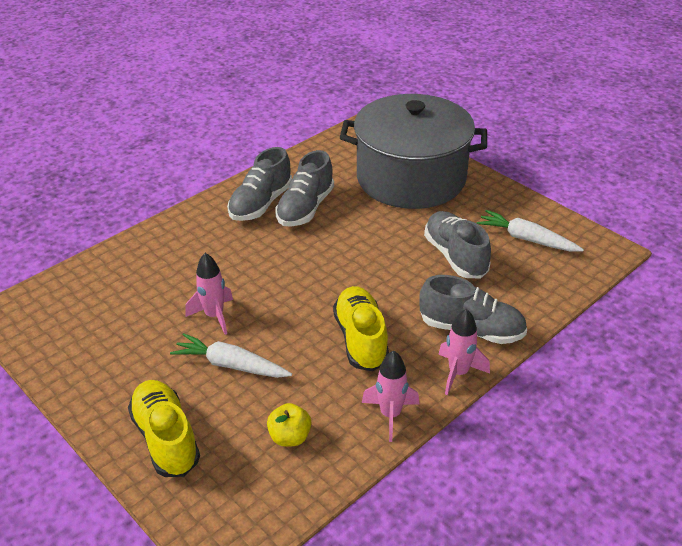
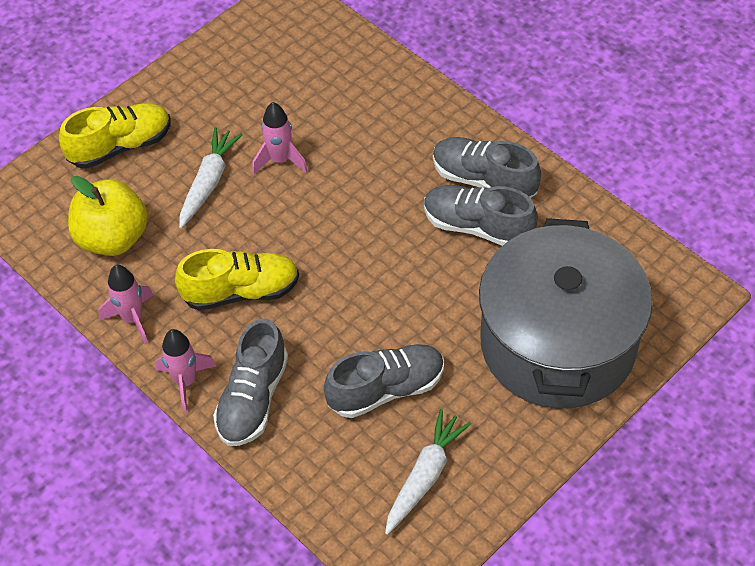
camera: 90 degrees right, 15 degrees up
yellow apple [267,403,311,447] -> yellow apple [68,176,148,256], size x1.85

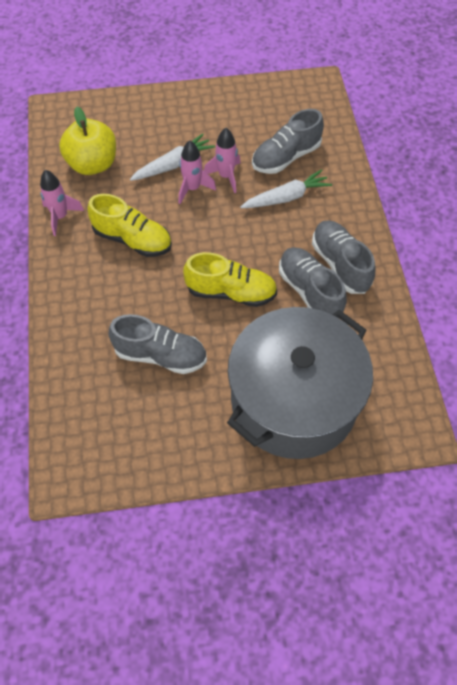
camera: 35 degrees right, 5 degrees up
yellow shoe [59,103,171,168] -> yellow shoe moved to [183,252,277,307]
pink rocket [155,329,216,412] -> pink rocket moved to [179,140,216,204]
grey shoe [213,319,288,446] -> grey shoe moved to [252,109,324,174]
white carrot [385,409,471,535] -> white carrot moved to [240,169,332,208]

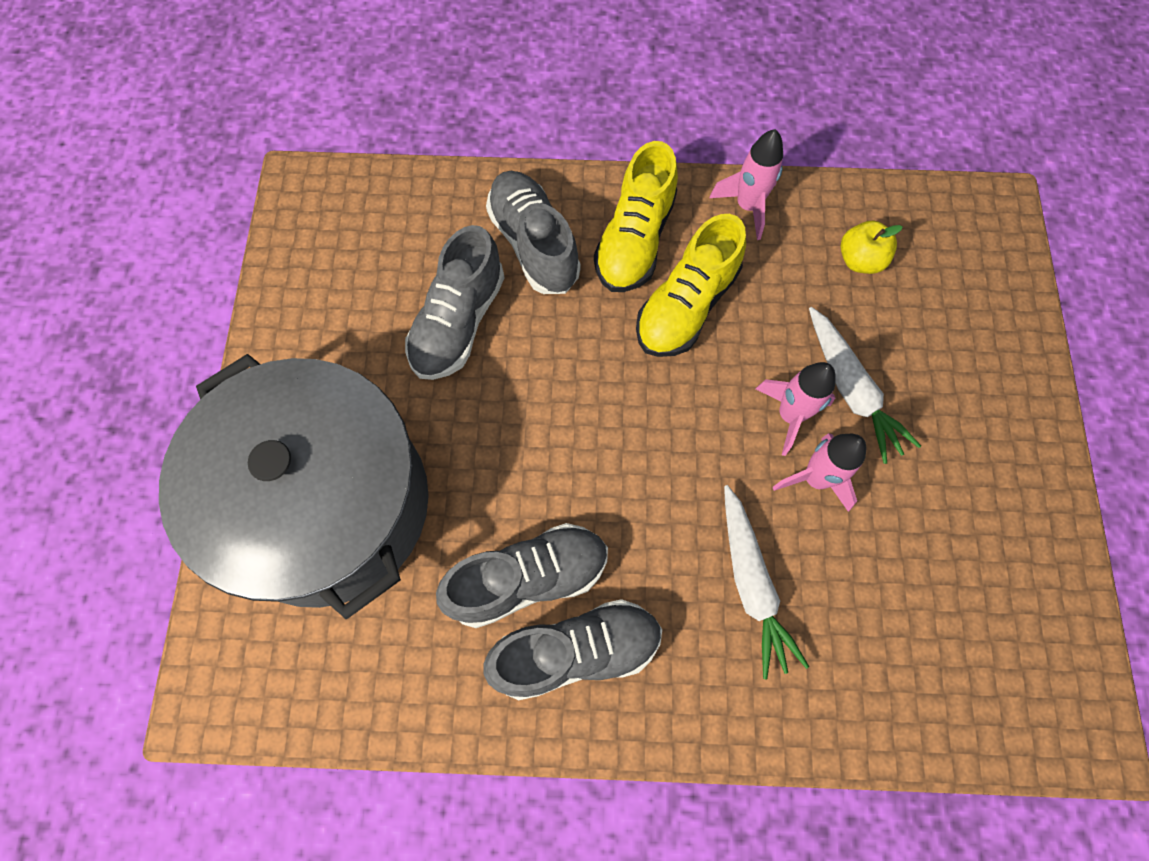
camera: 100 degrees right, 10 degrees up
yellow apple [59,107,116,175] -> yellow apple [841,221,902,274], size x0.54
yellow shoe [183,252,277,307] -> yellow shoe moved to [594,141,678,292]
grey shoe [252,109,324,174] -> grey shoe moved to [486,171,581,294]

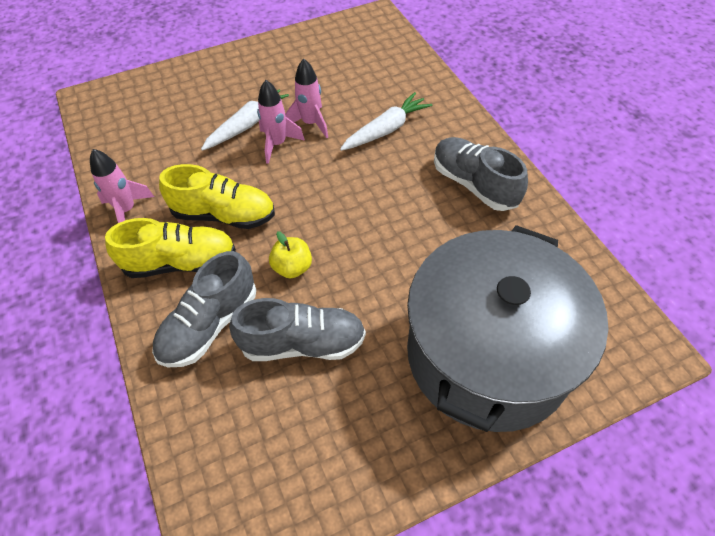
camera: 115 degrees left, 15 degrees down
grey shoe [436,523,608,628] -> none
yellow apple [841,221,902,274] -> yellow apple moved to [269,231,312,278]

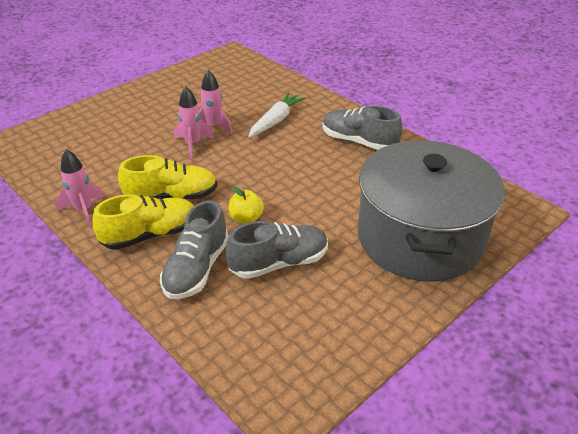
camera: 20 degrees left, 15 degrees down
white carrot [201,89,289,151] -> none

